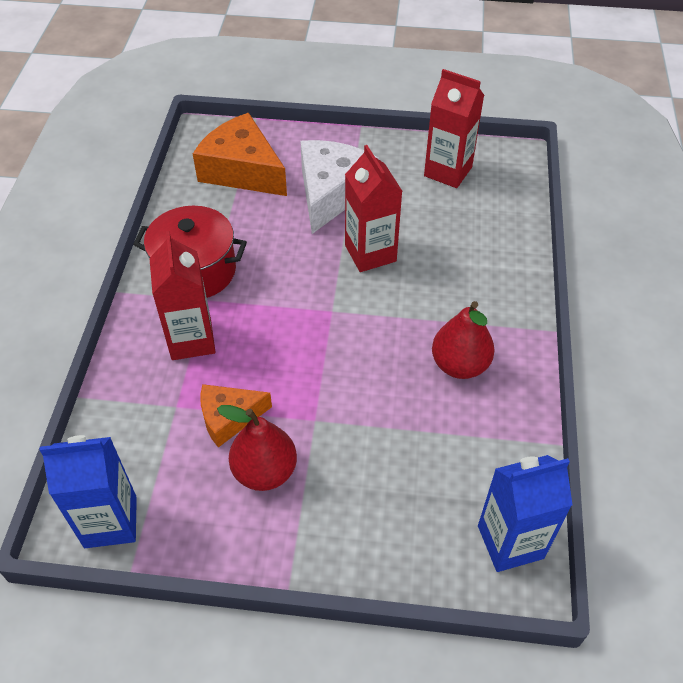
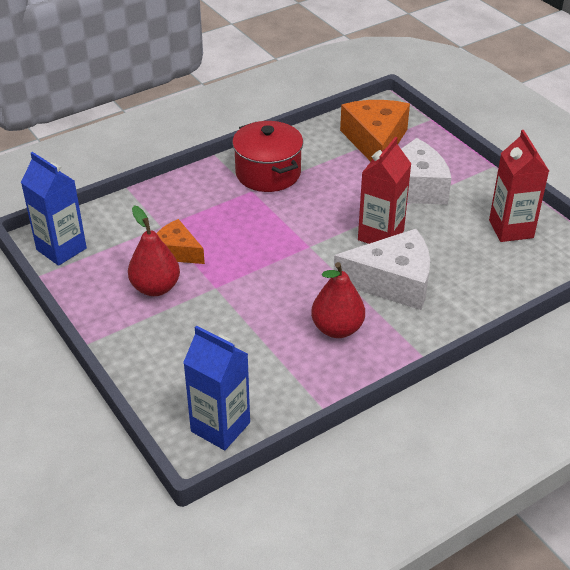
camera: 50 degrees right, 10 degrees down
red carton [149,231,215,360] -> none
none -> white cheese [334,229,430,310]

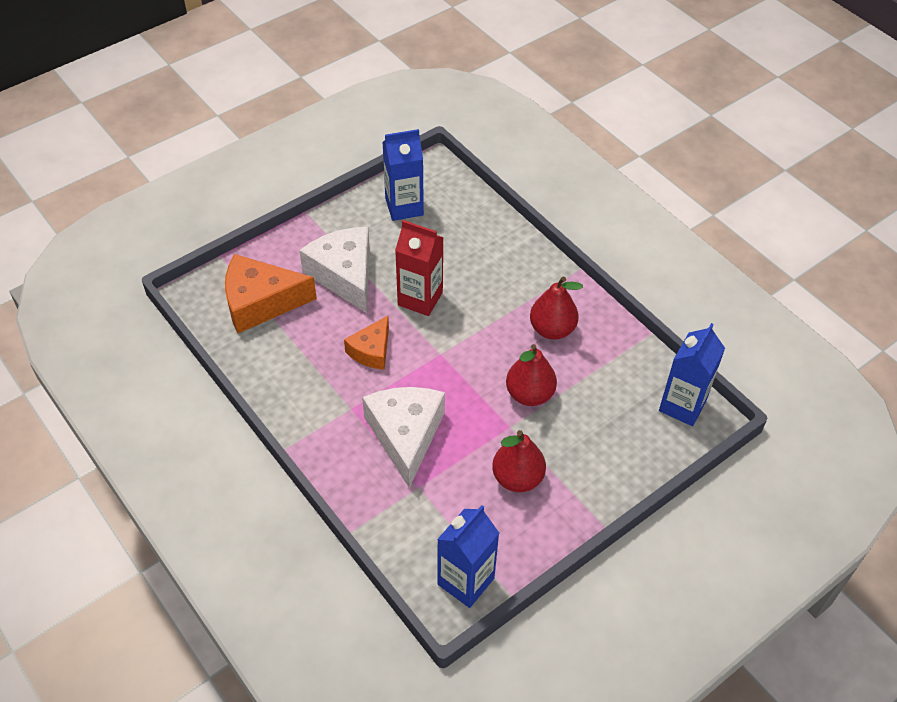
camera: 95 degrees left, 10 degrees up
orange cheese [157,219,205,264] -> orange cheese moved to [344,316,389,370]
red pot [232,121,303,192] -> none
white cheese [334,229,430,310] -> white cheese moved to [362,387,445,488]
red carton [489,130,549,242] -> blue carton [382,129,424,221]
none -> red pear [506,344,557,406]

